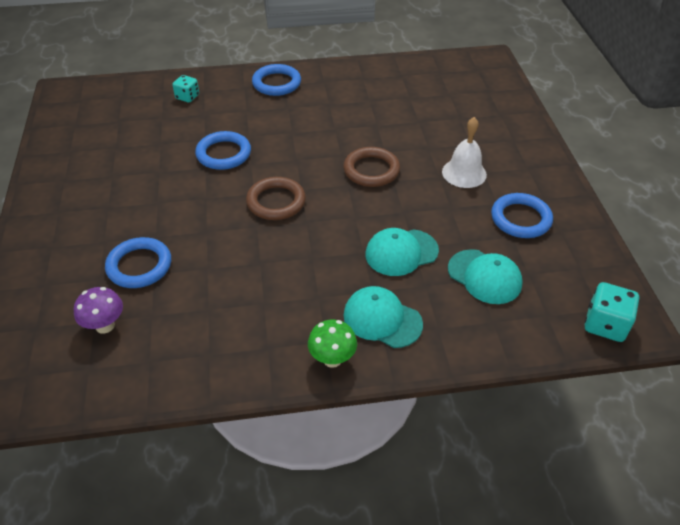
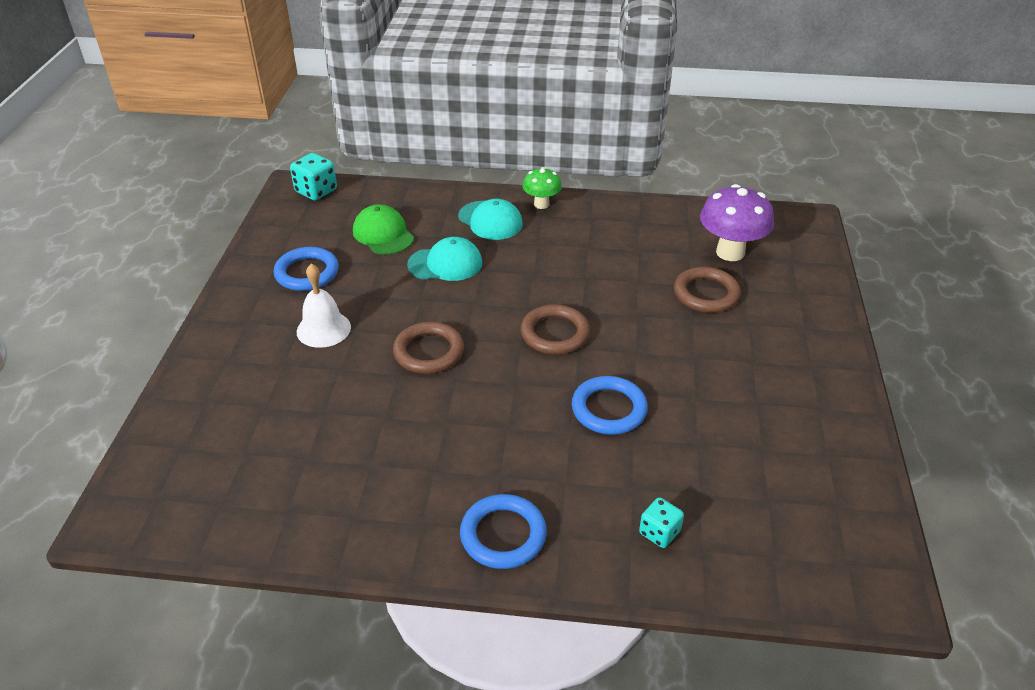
camera: 165 degrees left, 5 degrees down
purple mushroom [74,287,123,334] -> purple mushroom [700,184,774,261], size x1.71
blue ring [105,237,171,288] -> brown ring [674,267,741,313]
turquoise cap [448,249,523,304] -> green cap [353,204,414,255]

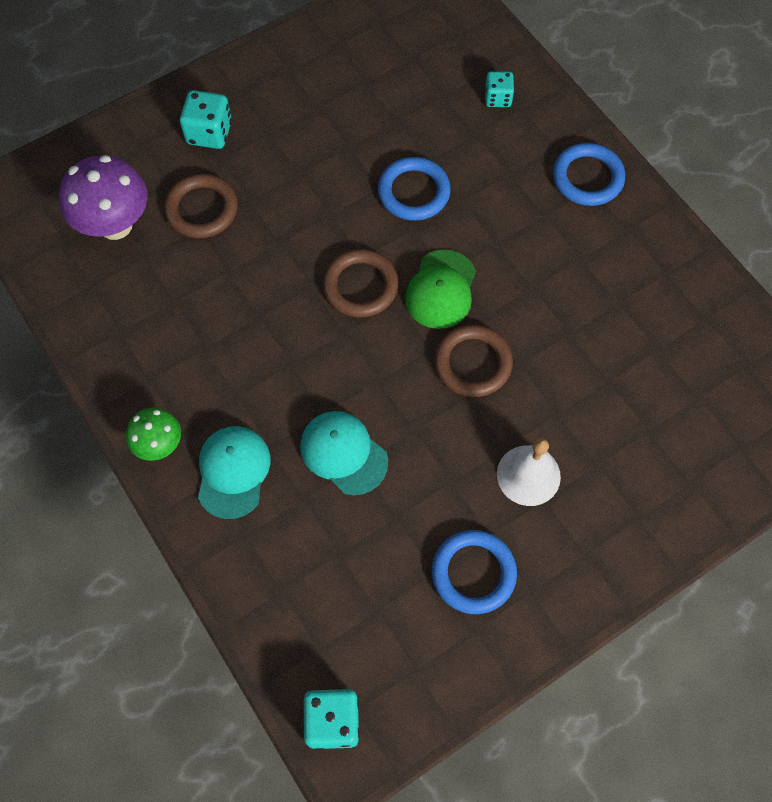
camera: 130 degrees left, 25 degrees up
green cap [353,204,414,255] -> green cap moved to [405,249,476,329]
none -> turquoise dice [180,90,232,149]

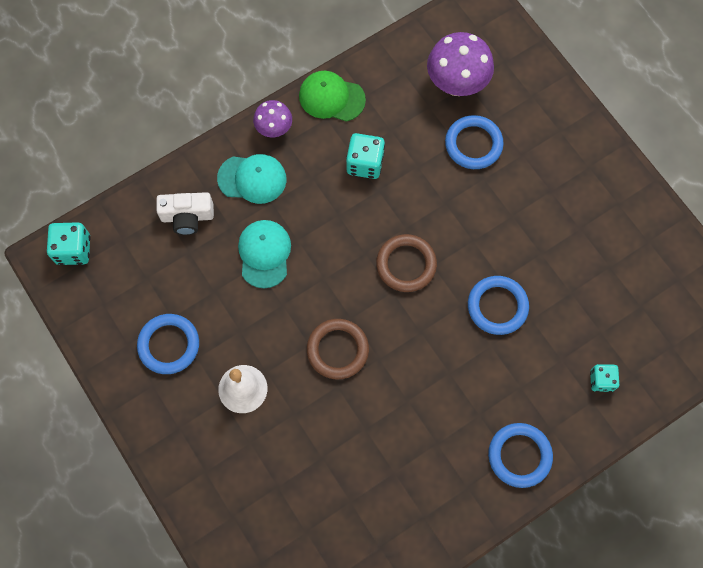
camera: 90 degrees right, 5 degrees up
green mushroom [126,408,181,461] -> purple mushroom [253,100,292,137]
brown ring [164,174,238,238] -> blue ring [445,115,504,169]
turquoise dice [180,90,232,149] -> turquoise dice moved to [346,133,385,179]
turquoise cap [300,411,388,495] -> turquoise cap turned 45 degrees counterclockwise [238,220,291,288]
green cap [405,249,476,329] -> green cap moved to [299,71,366,122]
none -> white camera [156,192,214,235]

